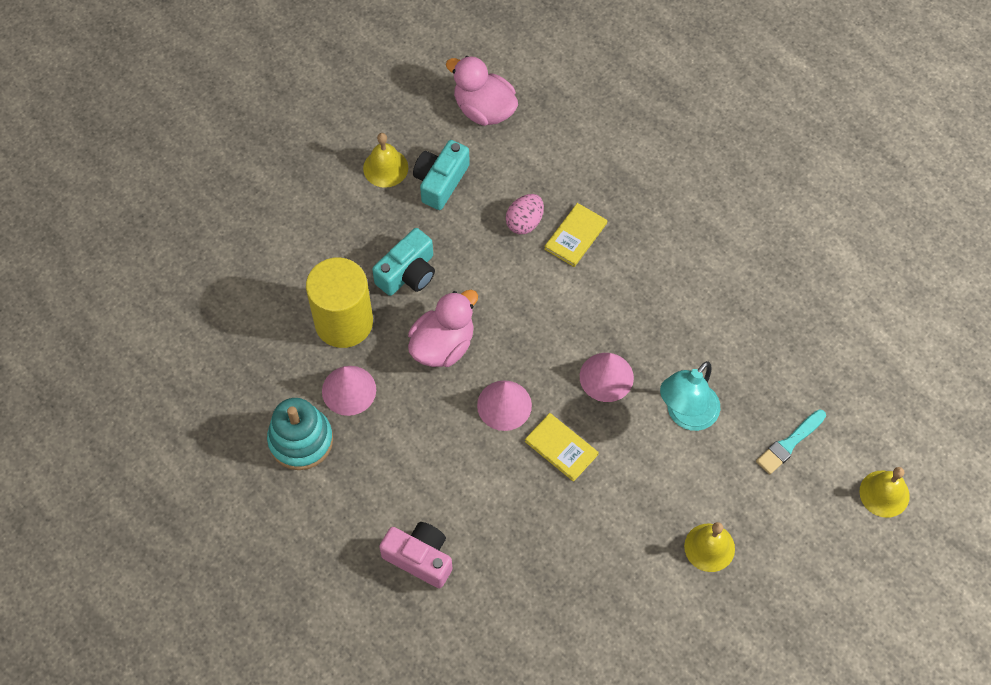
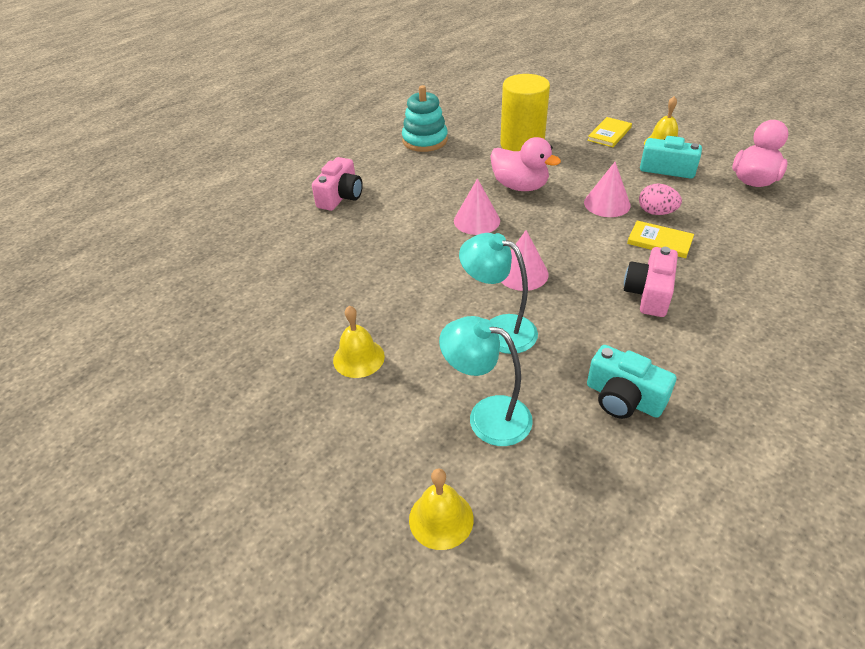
camera: 85 degrees right, 20 degrees down
pink cone [322,366,376,416] -> pink cone moved to [584,162,631,217]
turquoise camera [372,228,435,296] -> turquoise camera moved to [587,345,676,419]
yellow book [525,413,599,482] -> yellow book moved to [587,117,632,147]
turquoise brush [756,410,826,475] -> turquoise lamp [439,316,533,446]
none -> pink camera [624,247,678,317]

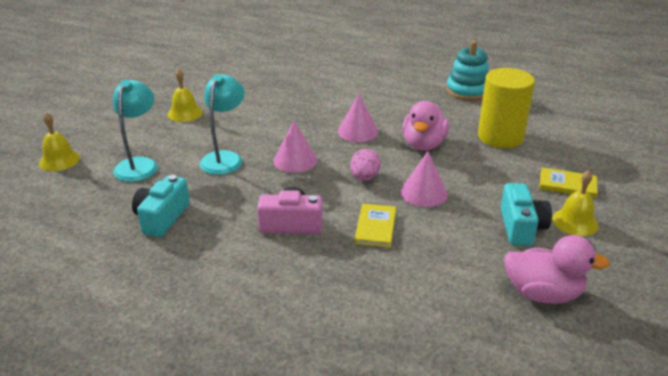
camera: 70 degrees right, 10 degrees down
pink camera [312,157,363,211] -> none
pink egg [639,184,682,215] -> pink egg moved to [351,149,380,181]

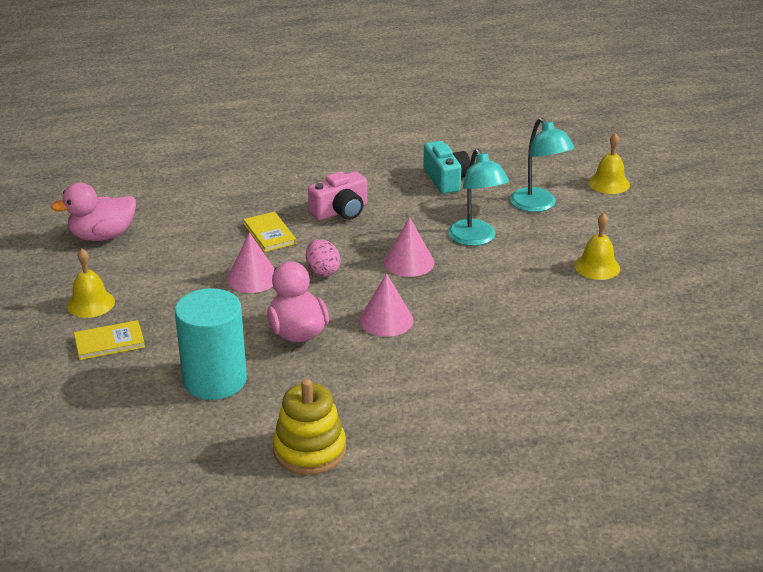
camera: 145 degrees right, 0 degrees up
turquoise stacking toy [446,41,489,101] -> yellow stacking toy [273,379,346,475]
yellow cylinder [478,68,535,148] -> turquoise cylinder [175,288,247,400]
turquoise camera [500,183,552,246] -> none

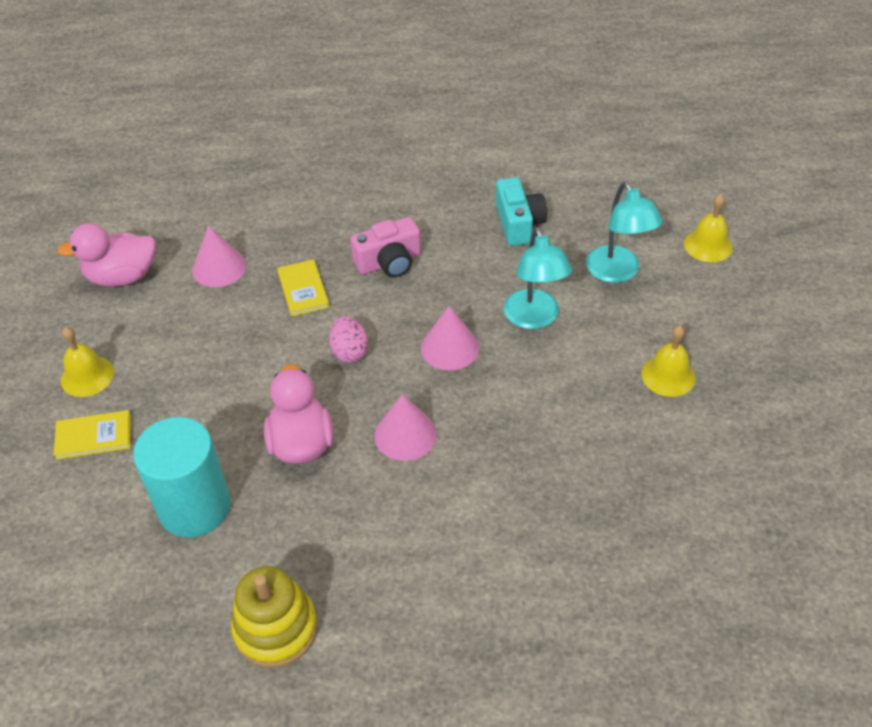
camera: 10 degrees right, 15 degrees up
pink cone [227,232,275,293] -> pink cone moved to [192,226,247,287]

